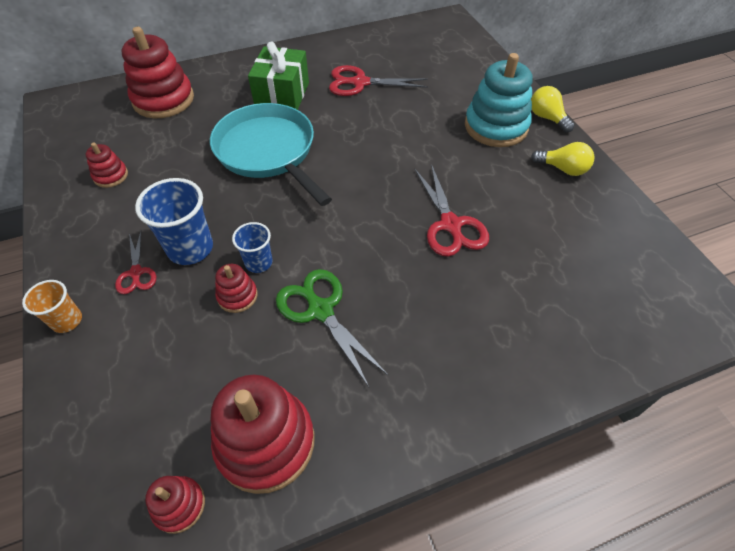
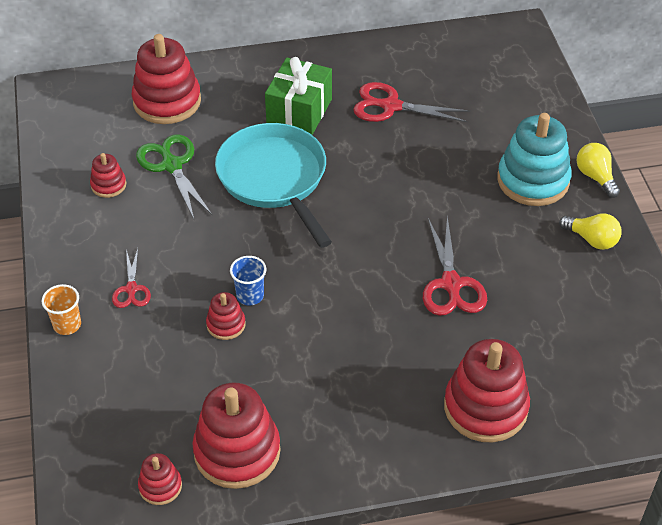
camera: 10 degrees right, 5 degrees down
blue cup [135,178,213,265] -> none
green scissors [276,269,388,387] -> green scissors moved to [136,134,212,219]
none -> red stacking toy [444,339,530,442]

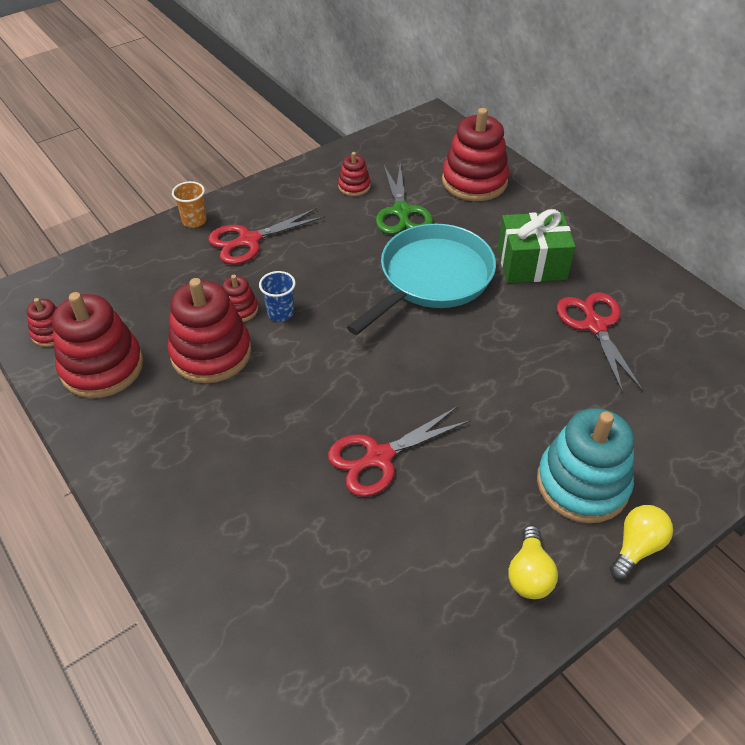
camera: 65 degrees right, 0 degrees up
red scissors [112,249,151,308] -> red scissors [208,208,325,265], size x1.67
green scissors [136,134,212,219] -> green scissors turned 135 degrees clockwise [376,164,433,235]
red stacking toy [444,339,530,442] -> red stacking toy moved to [167,278,251,383]

